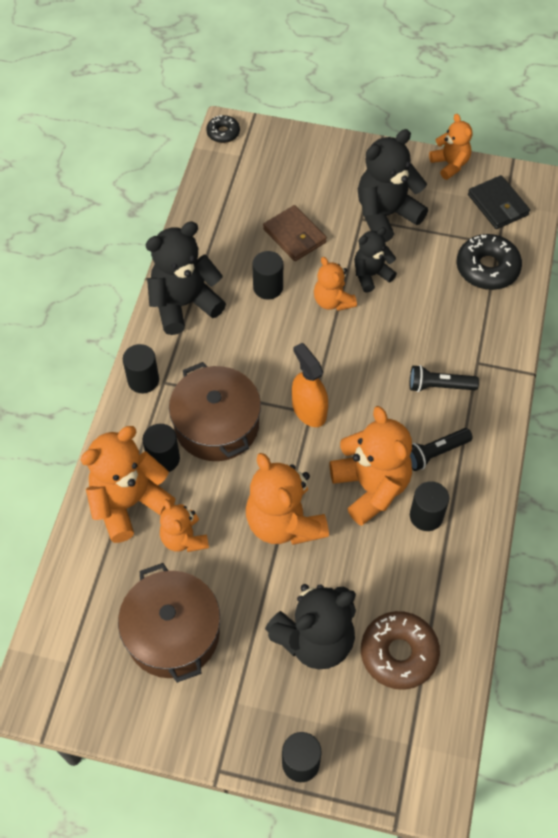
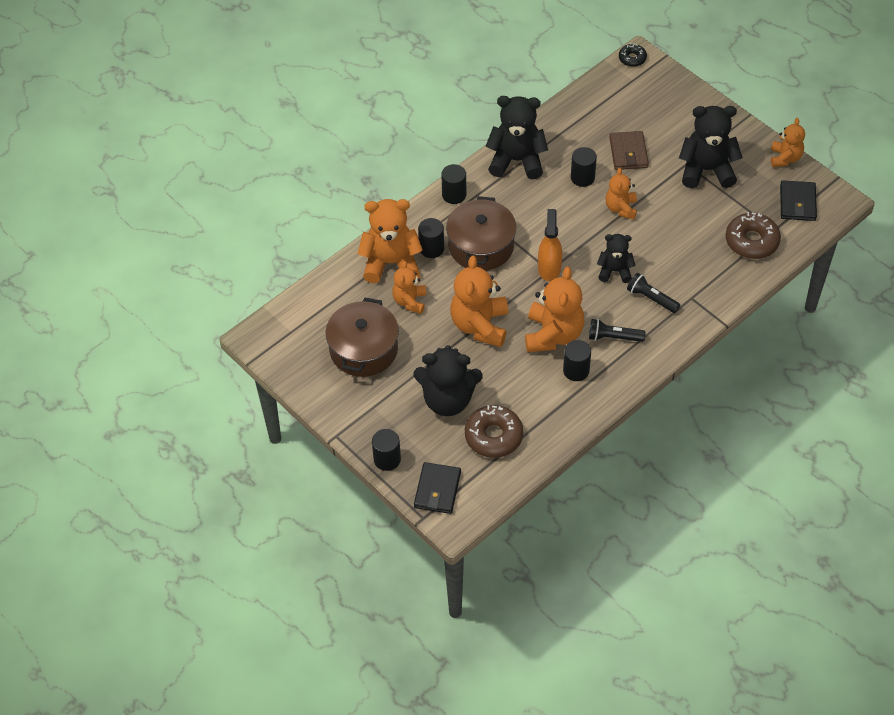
camera: 35 degrees right, 5 degrees down
black teddy bear [354,227,397,293] -> black teddy bear moved to [597,234,636,283]
black donut [457,234,522,290] -> brown donut [726,212,781,259]
none -> black wallet [414,462,461,514]

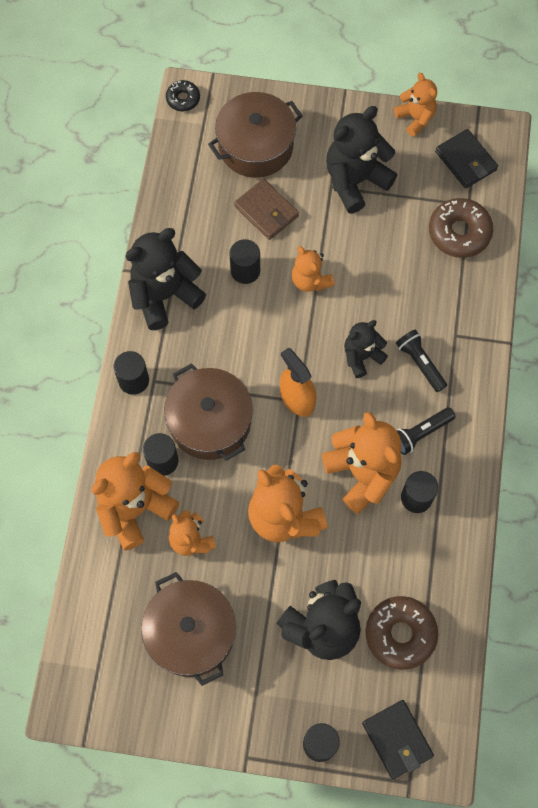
camera: 40 degrees left, 15 degrees up
black flashlight [627,273,680,313] -> black flashlight turned 60 degrees clockwise [396,330,447,392]
none -> brown pot [208,92,303,178]

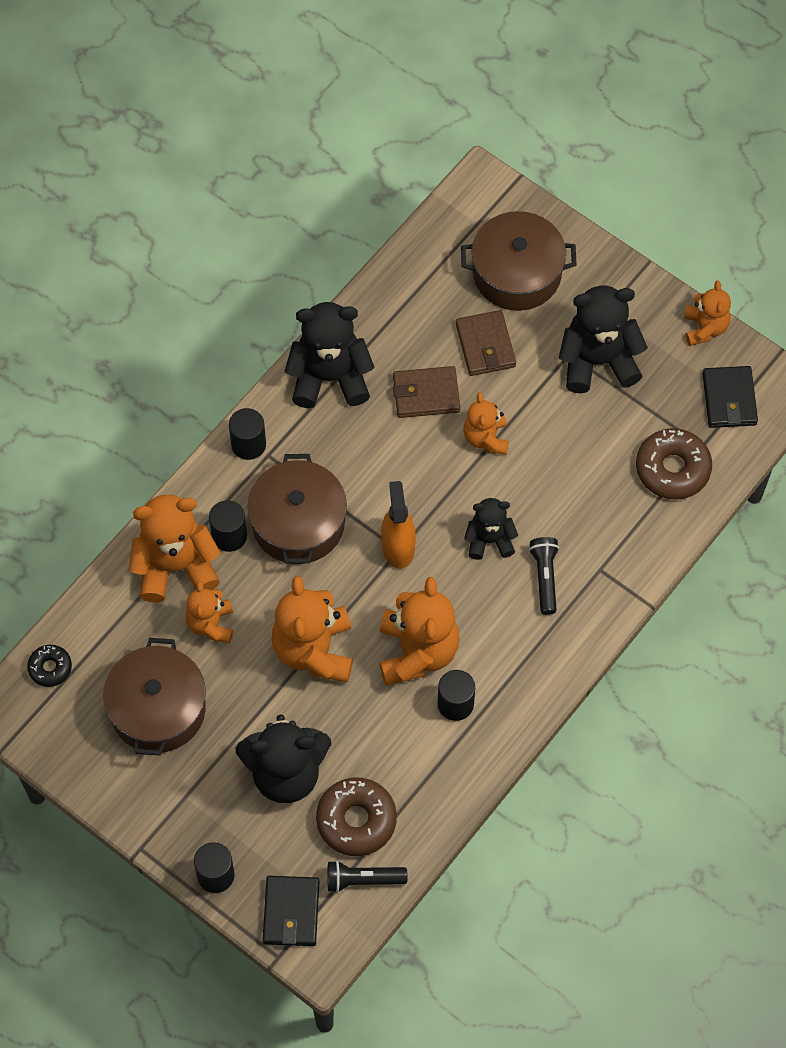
camera: 30 degrees right, 5 degrees down
black donut [166,80,200,111] -> black donut moved to [27,645,72,687]
black cylinder [229,239,260,284] -> brown wallet [393,366,460,418]
black flashlight [397,407,455,455] -> black flashlight moved to [327,860,407,893]

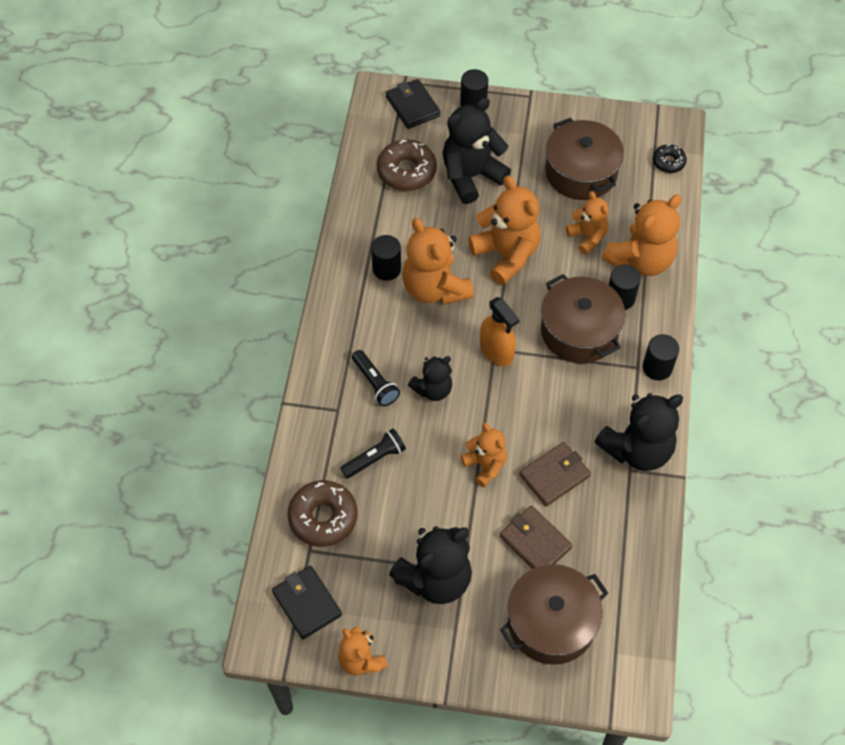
camera: 150 degrees right, 5 degrees down
black flashlight [327,860,407,893] -> black flashlight moved to [340,429,406,478]

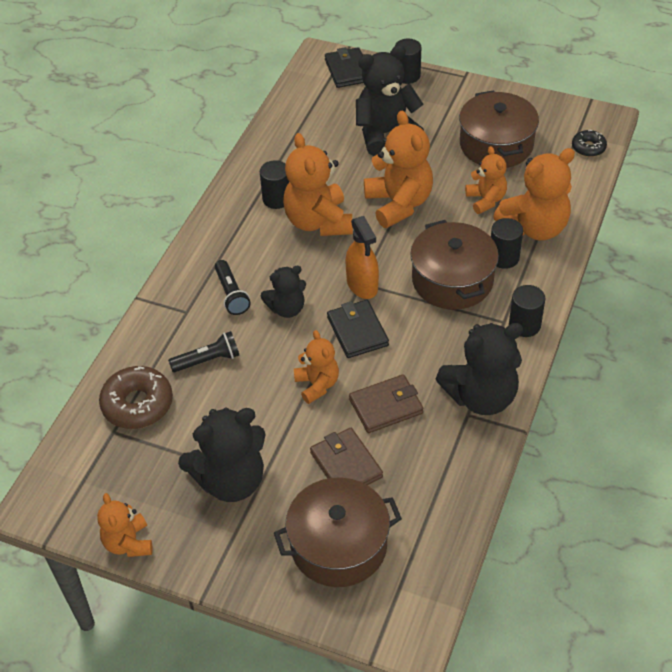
camera: 15 degrees right, 10 degrees down
black wallet [272,566,342,639] -> black wallet moved to [327,300,389,358]
brown donut [377,139,437,191] -> none

